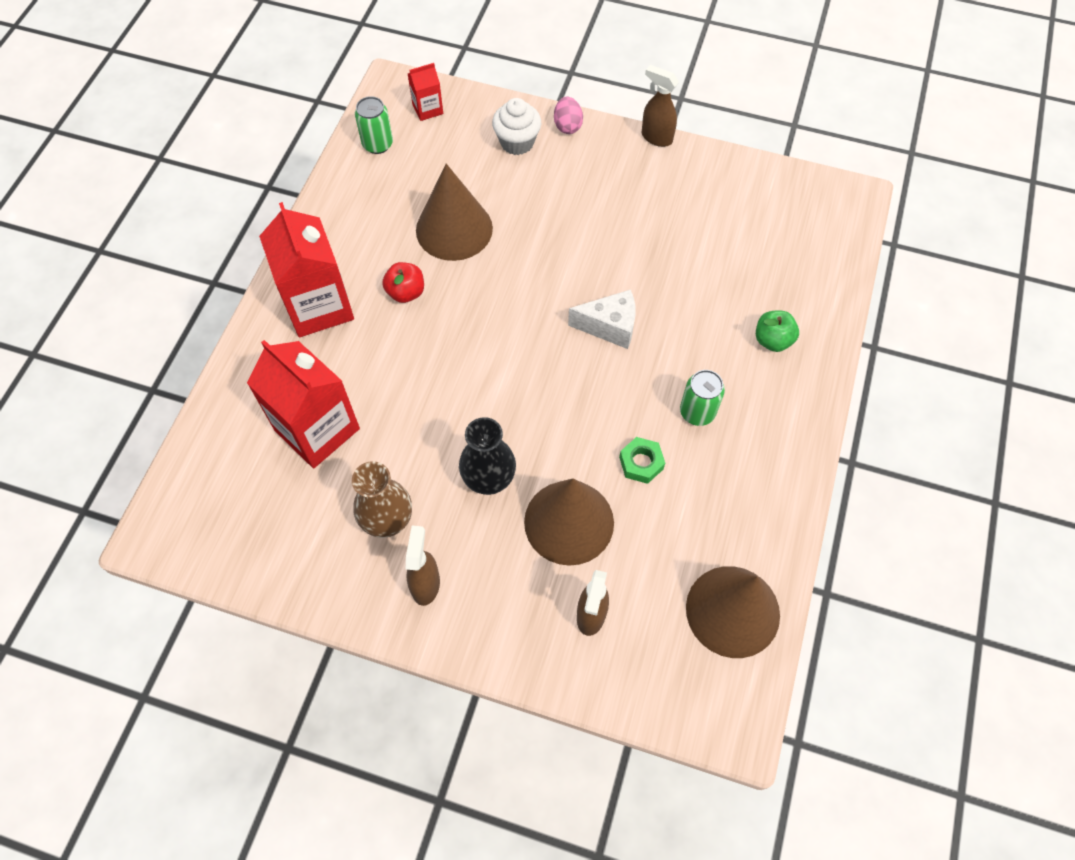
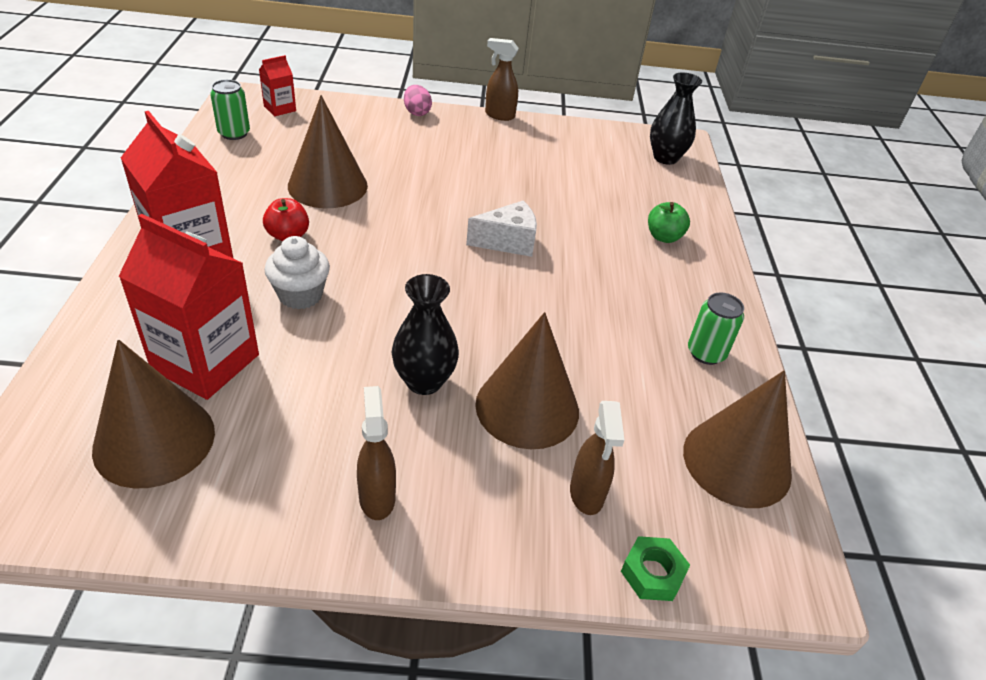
camera: 20 degrees left, 20 degrees down
brown vase [352,461,412,538] -> none
white cupcake [492,98,541,155] -> white cupcake moved to [264,236,330,309]
green nut [619,437,665,484] -> green nut moved to [621,536,690,601]
green can [680,370,725,426] -> green can moved to [688,292,744,365]
none -> brown cone [92,339,215,489]
none -> black vase [650,73,702,165]

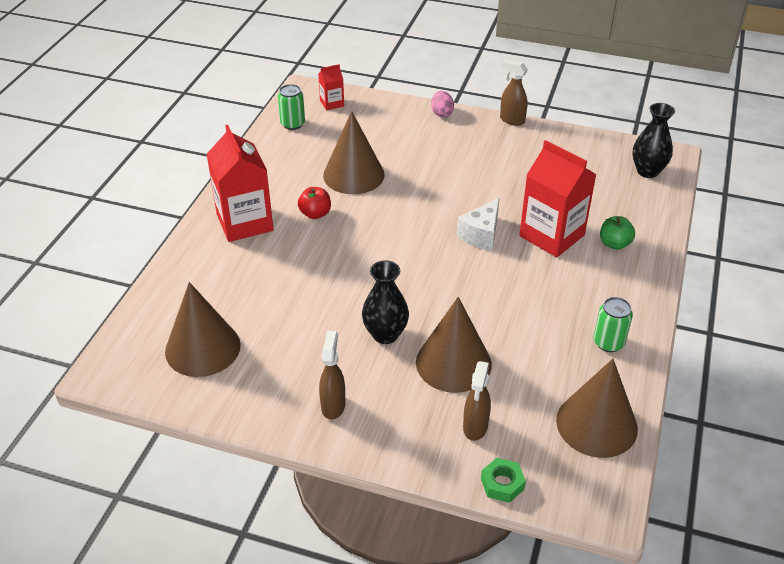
camera: 20 degrees right, 0 degrees up
red carton [118,214,259,400] -> red carton moved to [519,140,597,257]
white cupcake [264,236,330,309] -> none
white cheese [466,201,537,257] -> white cheese turned 120 degrees clockwise [457,198,499,251]

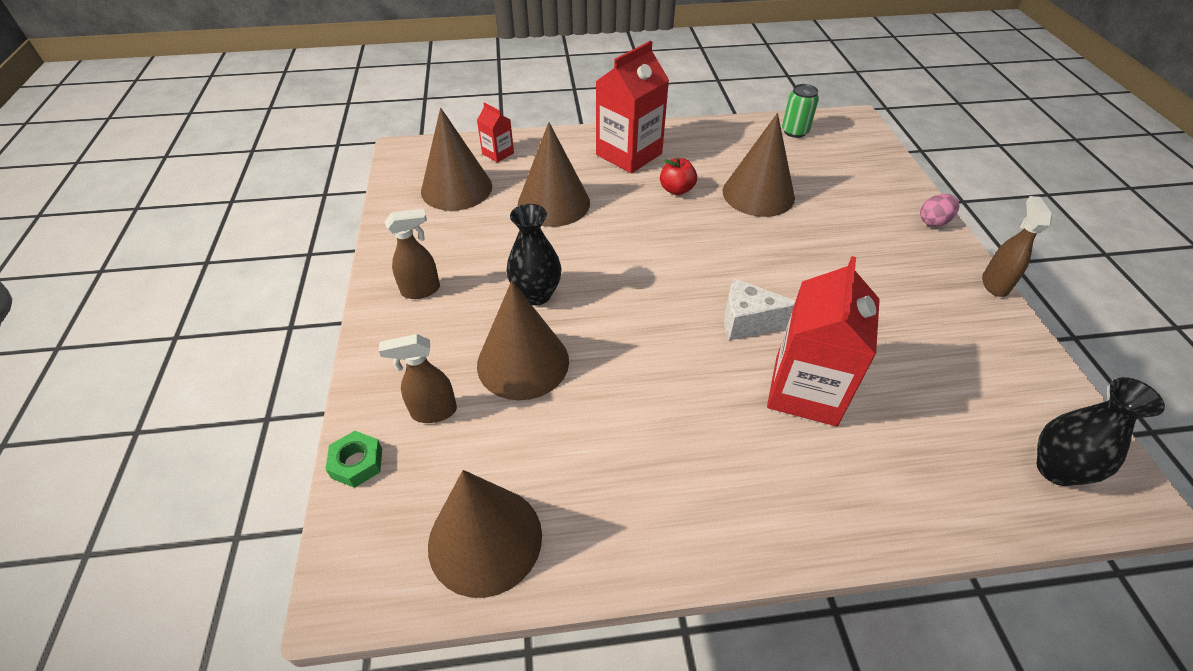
camera: 65 degrees right, 5 degrees up
red carton [318,64,344,110] -> red carton moved to [477,102,514,163]
green can [593,297,633,352] -> none
green apple [600,216,635,250] -> none
none -> brown cone [518,122,590,227]

